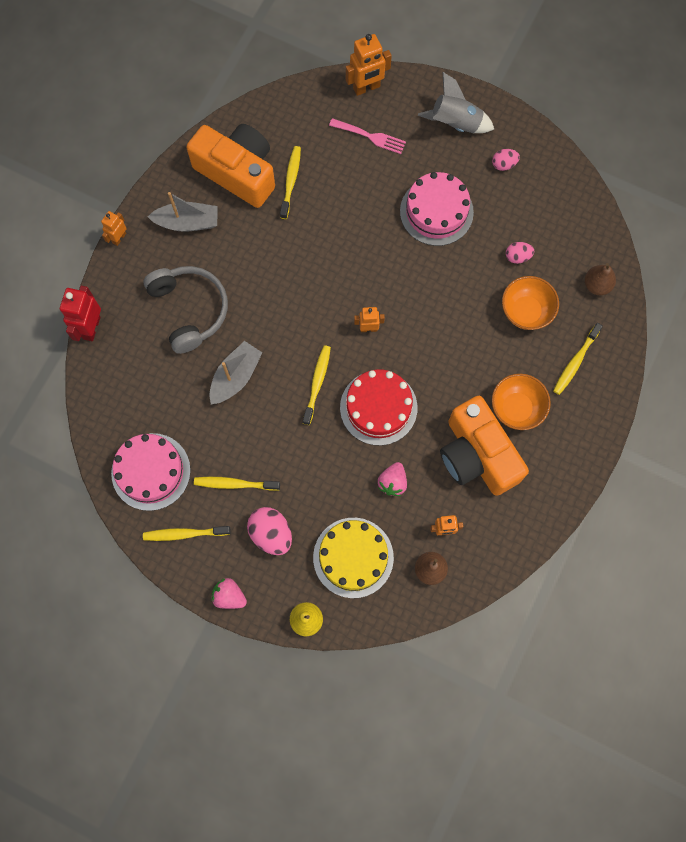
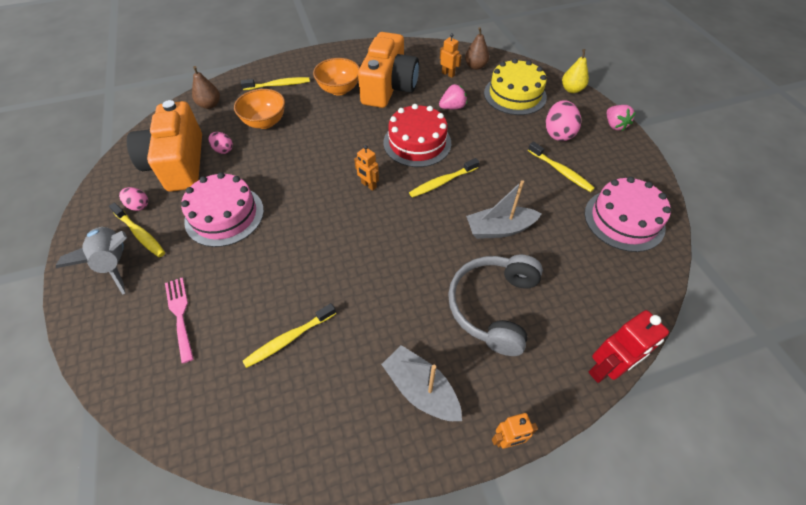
camera: 135 degrees left, 20 degrees down
yellow toothbrush [143,526,231,541] -> yellow toothbrush moved to [109,203,165,257]
orange camera [186,124,275,208] -> orange camera moved to [127,100,202,192]
orange robot [346,34,392,96] -> none

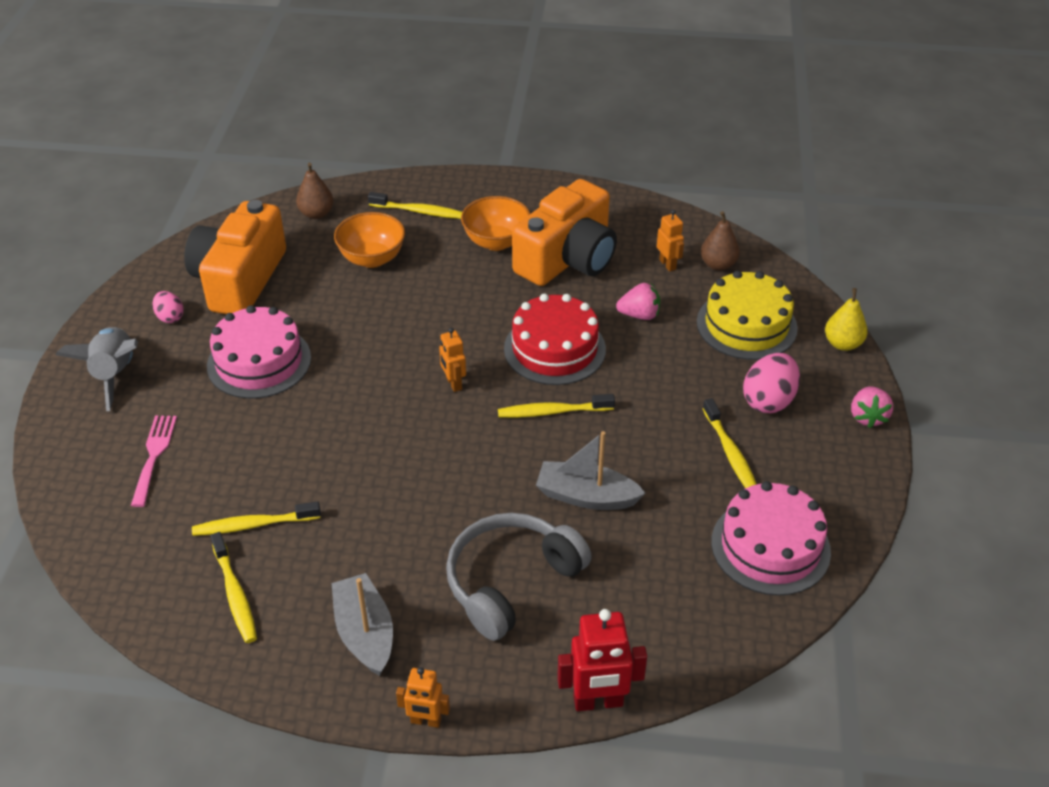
camera: 25 degrees right, 10 degrees down
yellow toothbrush [109,203,165,257] -> yellow toothbrush moved to [210,532,257,643]
pink egg [208,132,233,154] -> none

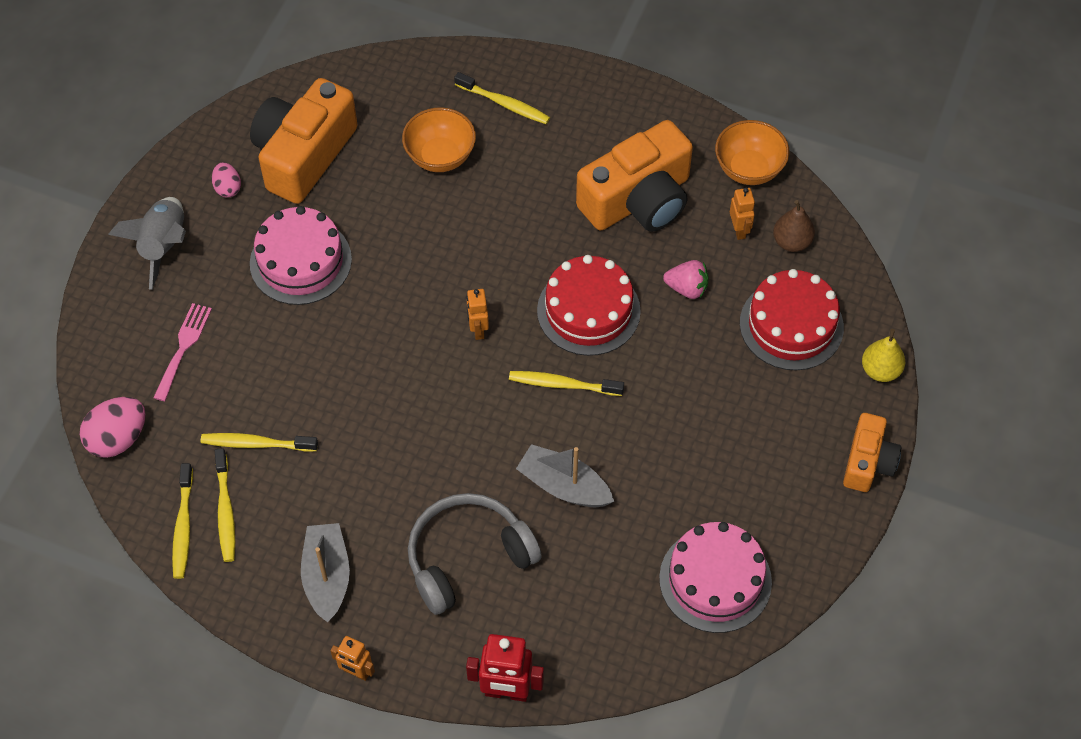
camera: 15 degrees right, 15 degrees up
brown pear [296,163,334,219] -> none
orange bowl [461,196,530,251] -> orange bowl moved to [715,120,789,185]
yellow cake [697,271,798,360] -> red cake [740,269,844,370]
yellow toothbrush [703,398,757,488] -> yellow toothbrush moved to [172,463,193,579]
pink egg [743,353,800,413] -> pink egg moved to [80,397,146,458]
pink strawberry [851,386,893,428] -> orange camera [843,413,901,492]

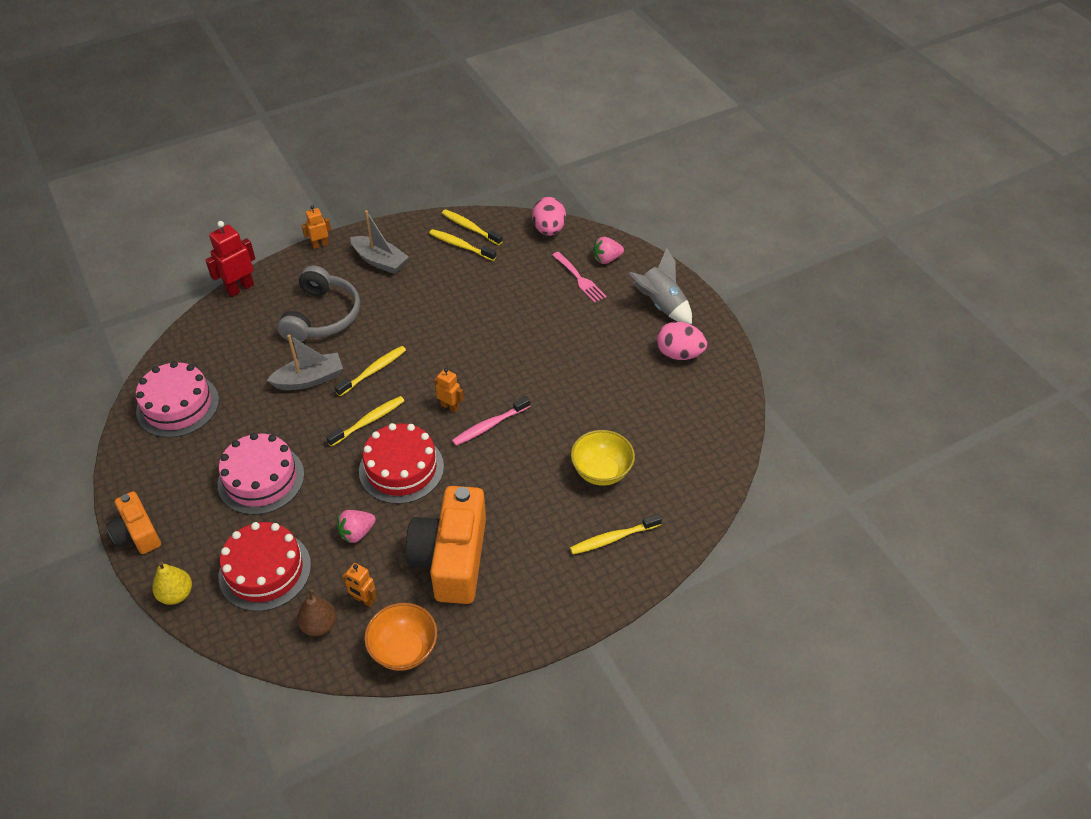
camera: 130 degrees right, 10 degrees down
yellow toothbrush [200,433,318,451] -> yellow toothbrush moved to [335,346,406,396]
pink egg [212,162,241,198] -> pink egg [657,322,707,360], size x1.72
orange camera [250,78,358,204] -> none
pink cake [250,206,352,305] -> pink cake moved to [218,433,304,515]
orange bowl [402,107,476,172] -> yellow bowl [571,430,635,486]
none -> pink toothbrush [452,396,530,446]
none -> pink strawberry [593,237,624,264]

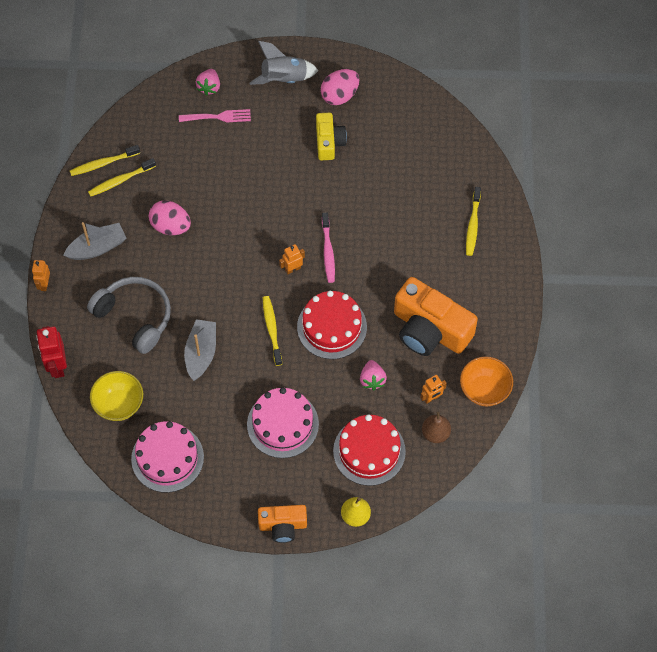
camera: 60 degrees left, 15 degrees up
yellow toothbrush [335,346,406,396] -> none
pink egg [532,197,566,236] -> pink egg moved to [149,200,191,235]
yellow bowl [571,430,635,486] -> yellow bowl moved to [90,371,143,421]
none -> yellow camera [316,113,347,160]

